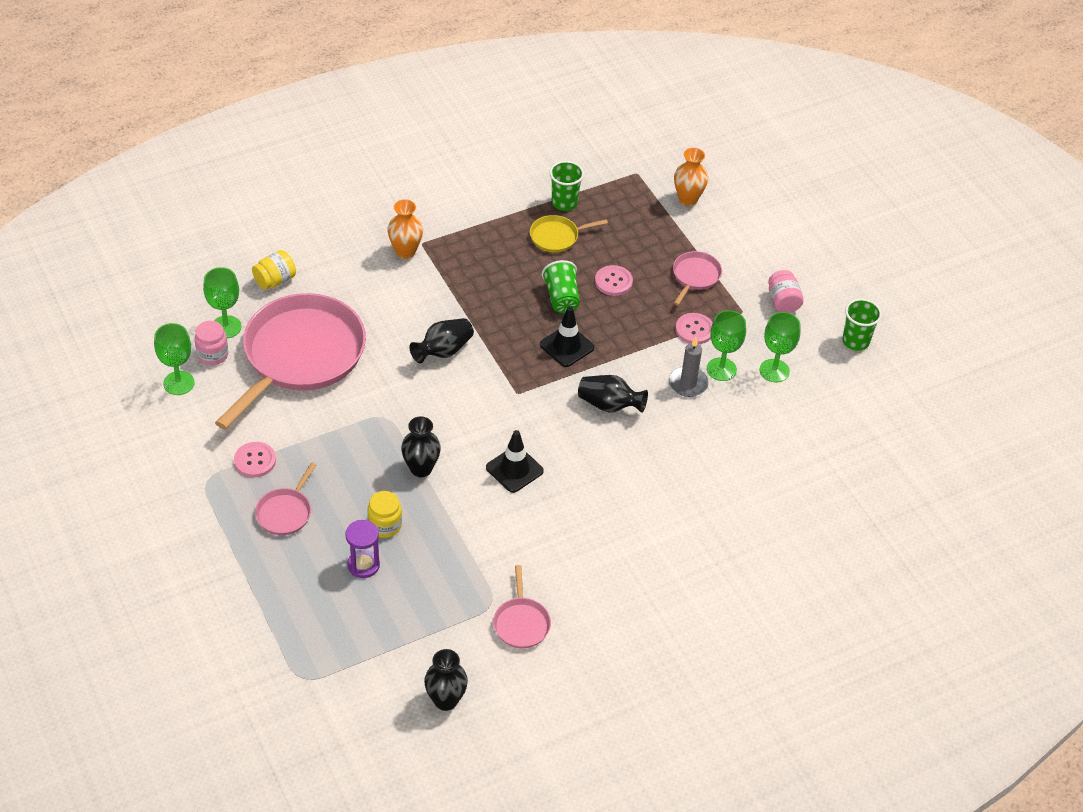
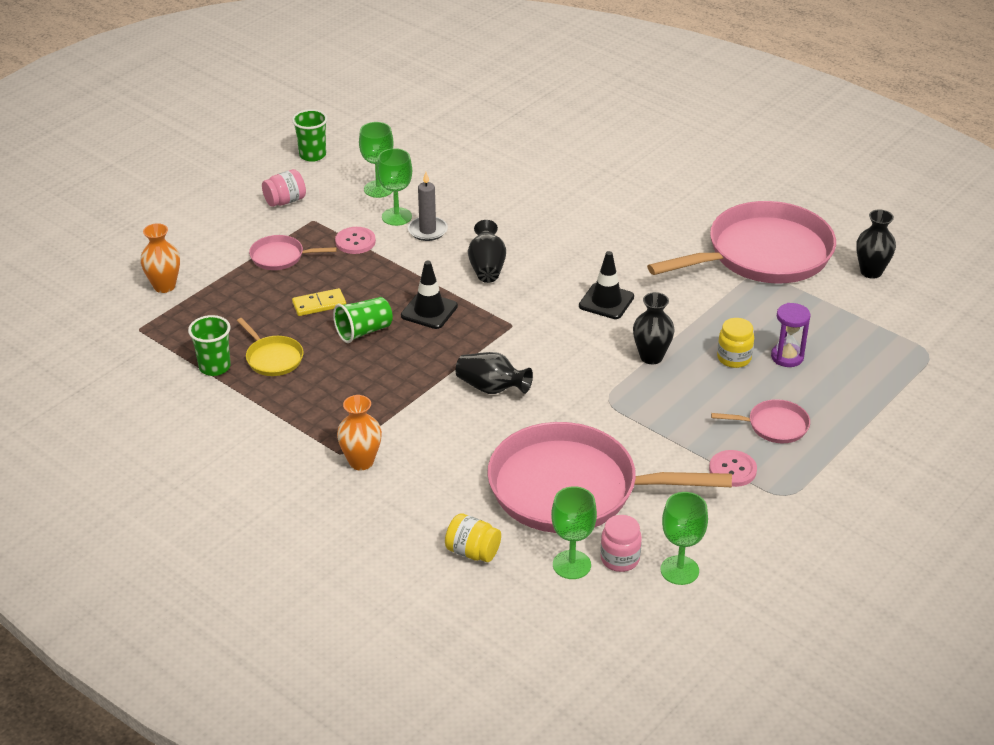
camera: 110 degrees left, 10 degrees down
pink pan [493,565,551,648] -> pink pan [647,201,836,283], size x2.35
pink button [595,265,633,296] -> yellow domino [292,288,346,316]

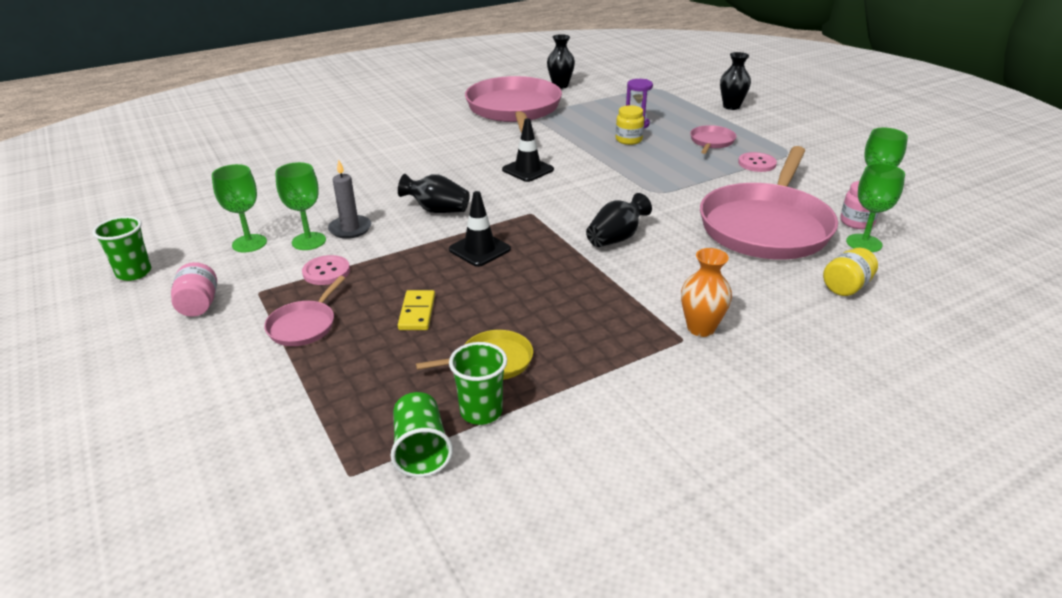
camera: 70 degrees left, 5 degrees down
orange vase [140,223,180,293] -> none
green cup [333,297,393,343] -> green cup moved to [391,392,453,477]
black vase [633,292,675,364] -> black vase moved to [720,52,751,110]

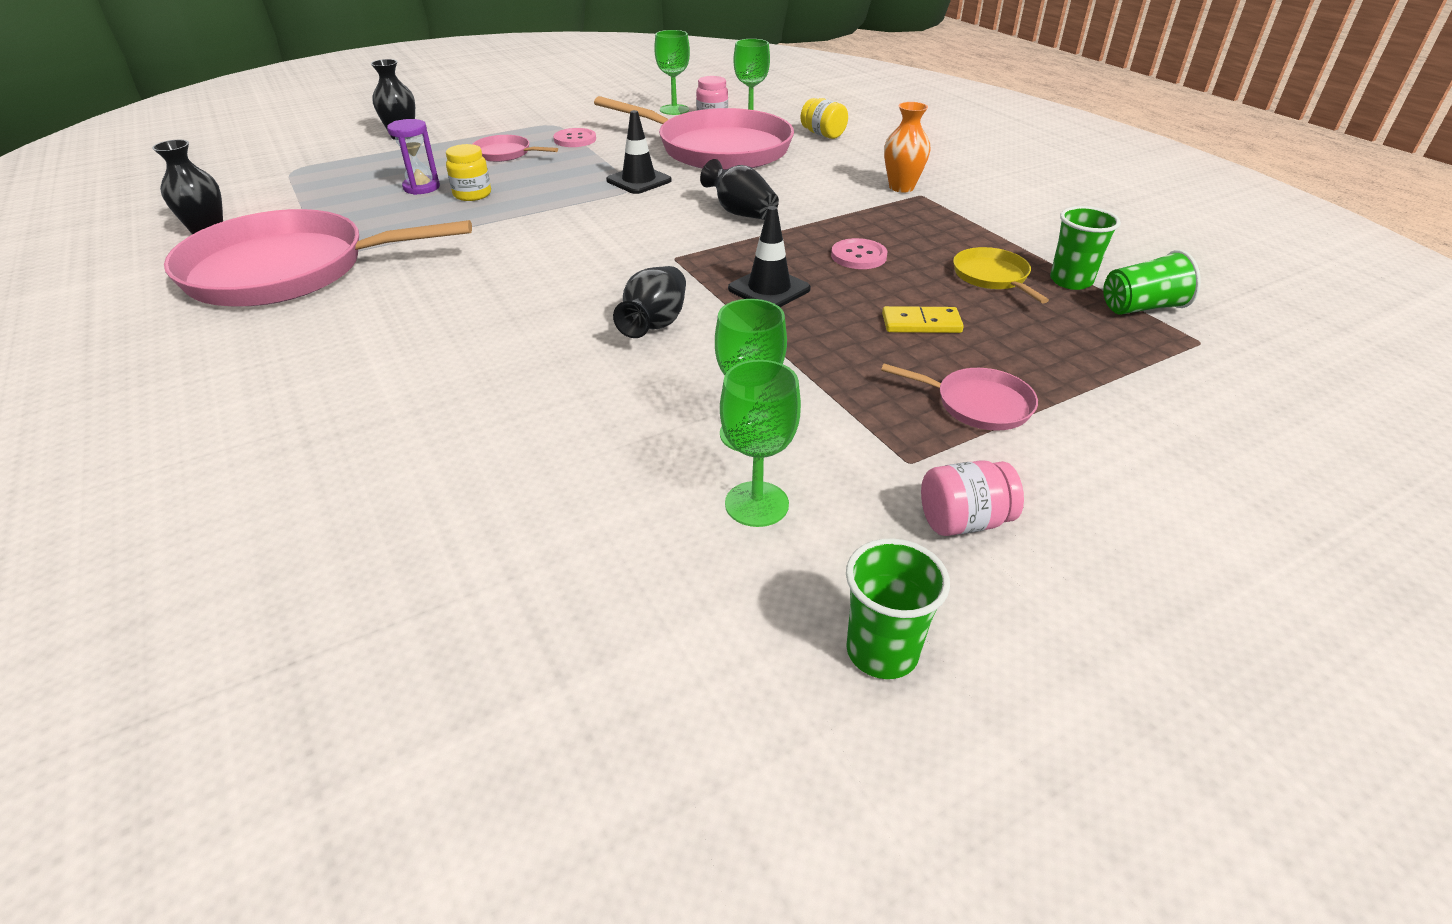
camera: 90 degrees left, 5 degrees up
pink button [302,255,350,285] -> pink button moved to [831,238,888,269]
grey candle [328,160,371,239] -> none
black traffic cone [502,118,554,182] -> black traffic cone moved to [606,110,672,194]

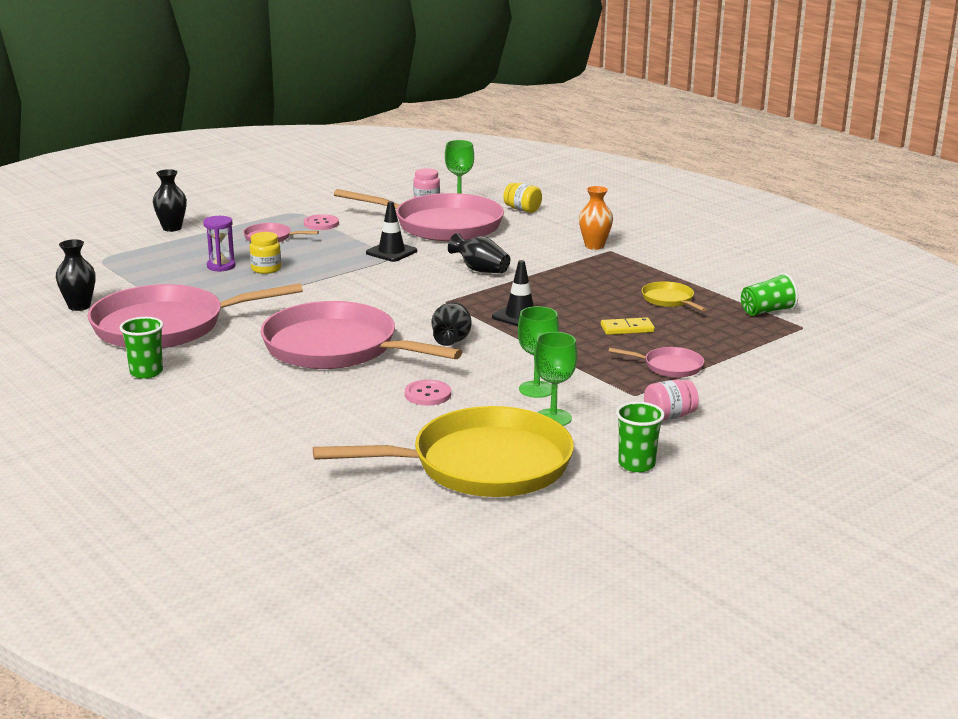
camera: 10 degrees left, 15 degrees down
green goblet [654,30,690,115] -> none
pink button [831,238,888,269] -> pink button moved to [405,380,451,405]
green cup [1050,206,1121,290] -> green cup moved to [120,317,164,379]
none -> pink pan [260,301,462,369]
none -> yellow pan [313,406,574,497]

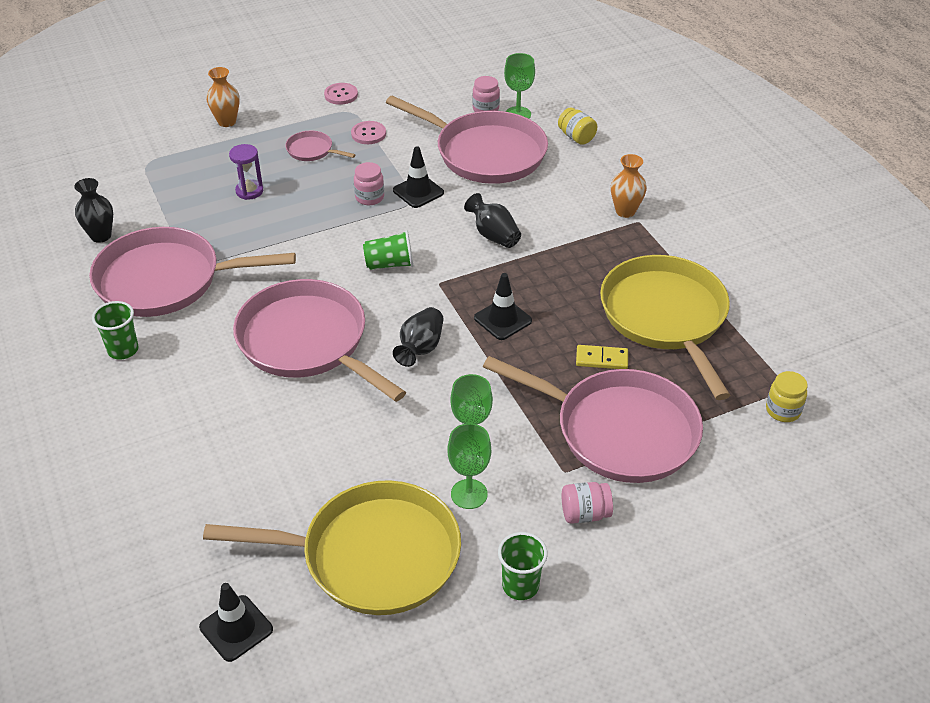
camera: 15 degrees right, 20 degrees up
black vase [153,169,187,232] -> orange vase [206,67,240,127]
yellow jar [250,232,281,274] -> yellow jar moved to [766,371,808,422]
pink button [405,380,451,405] -> pink button moved to [324,83,358,105]
pink pan [609,347,704,378] -> pink pan [483,356,703,483], size x2.35
yellow pan [642,281,707,311] -> yellow pan [600,255,730,400], size x2.35
green cup [741,273,798,316] -> green cup moved to [363,230,414,270]
none -> black traffic cone [199,583,273,662]
none -> pink jar [354,162,384,205]

